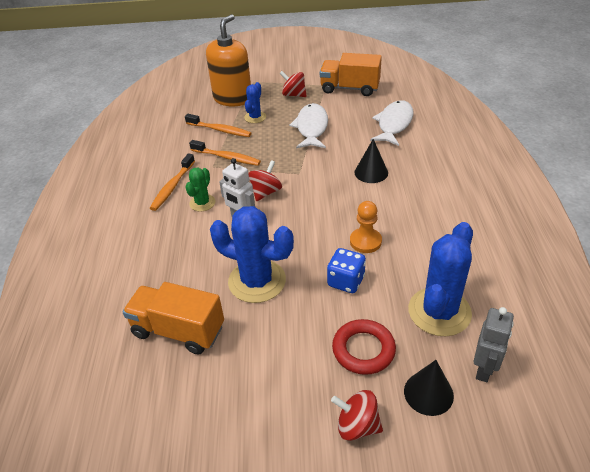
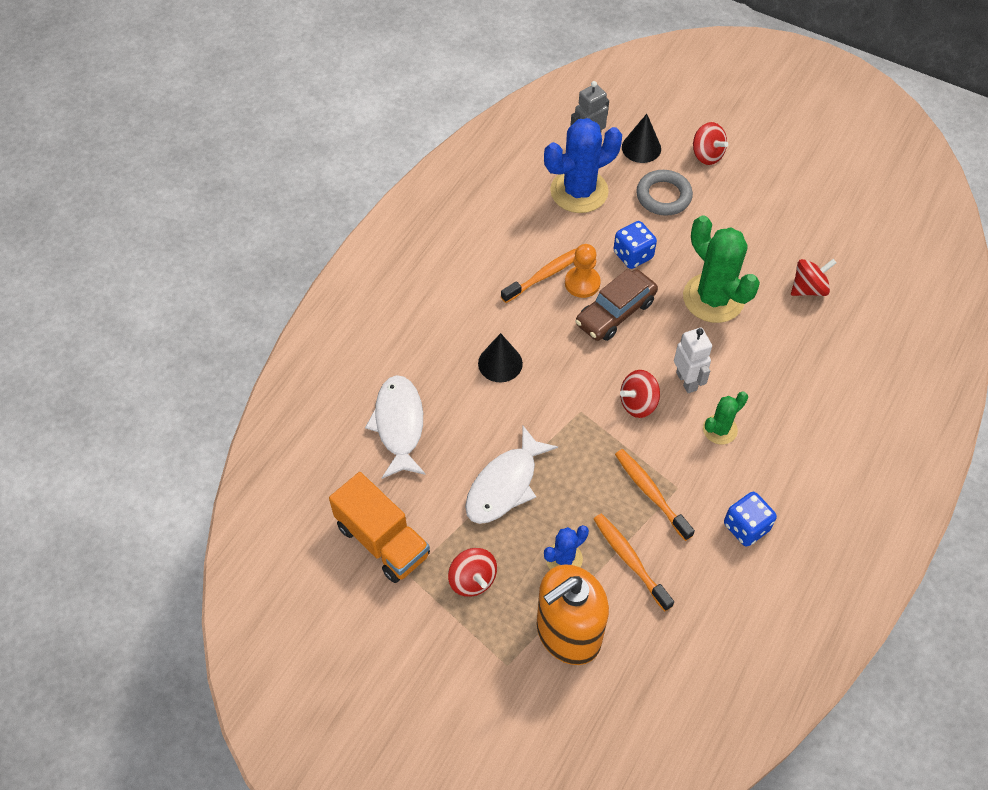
camera: 150 degrees left, 15 degrees up
orange truck [123,282,224,354] -> red spinning top [791,259,836,296]
orange toothbrush [150,153,195,211] -> orange toothbrush moved to [501,248,577,303]
blue cactus [210,206,294,303] -> green cactus [683,215,760,323]
red ring [332,319,396,375] -> grey ring [636,170,693,216]
white fish [370,100,414,146] -> white fish turned 120 degrees clockwise [365,375,426,479]
none -> brown car [575,269,658,341]
none -> blue dice [724,492,777,547]

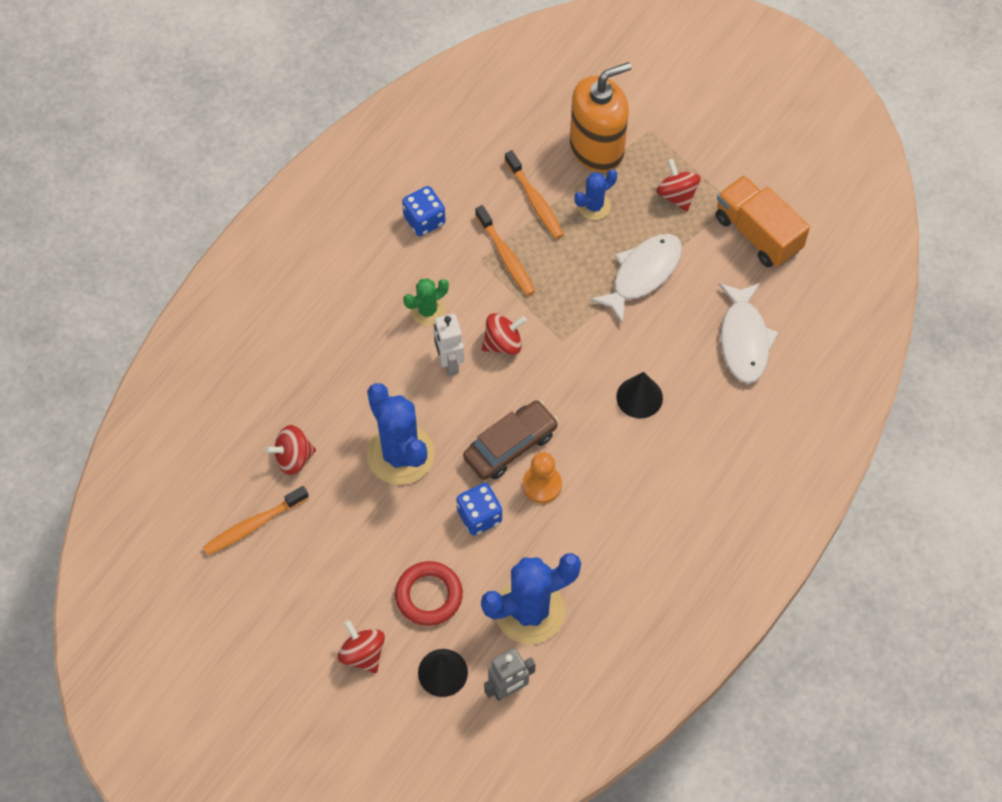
camera: 175 degrees left, 5 degrees up
orange toothbrush [501,248,577,303] -> orange toothbrush moved to [203,486,309,555]
grey ring [636,170,693,216] -> red ring [395,561,463,626]
green cactus [683,215,760,323] -> blue cactus [367,383,435,485]

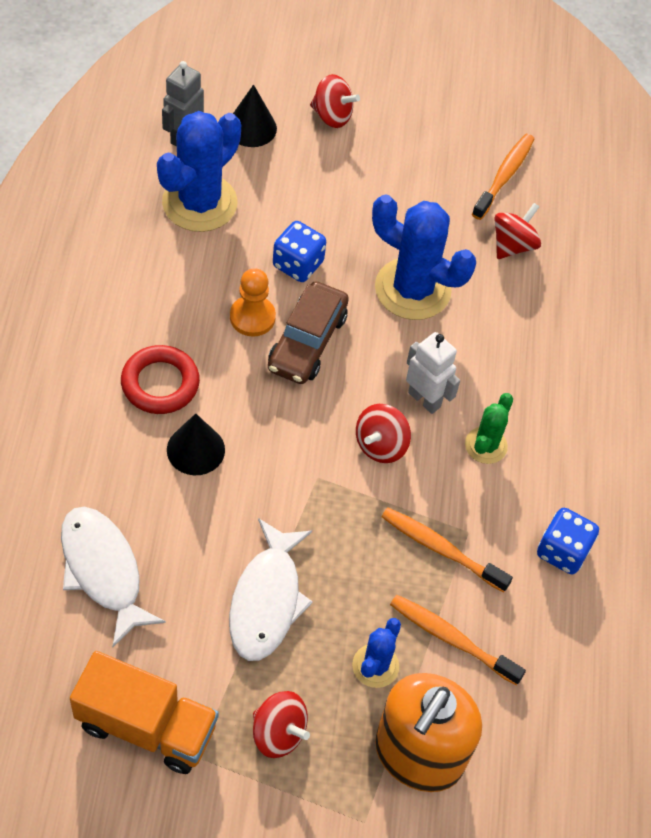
camera: 145 degrees right, 5 degrees down
red ring [395,561,463,626] -> red ring moved to [121,345,200,414]

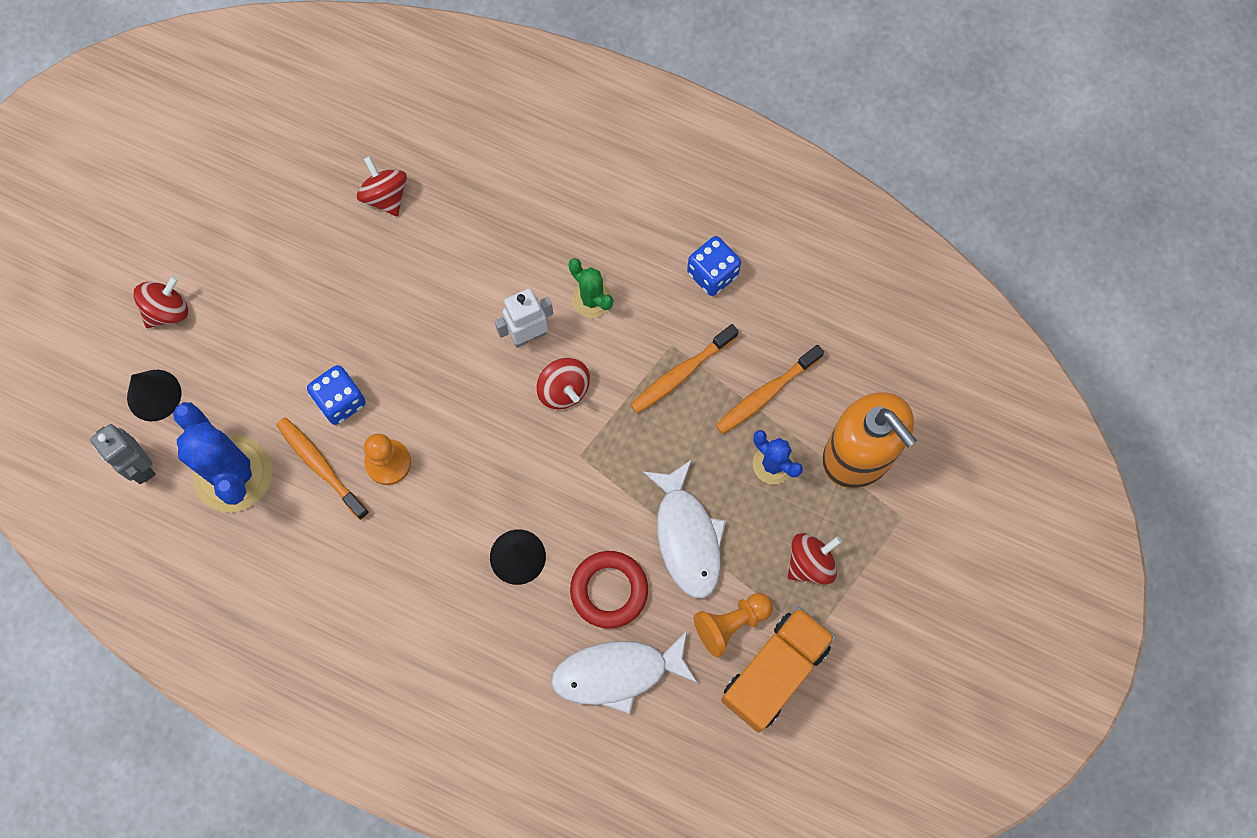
camera: 65 degrees left, 15 degrees up
red ring [121,345,200,414] -> red ring moved to [570,551,648,629]
white fish [229,518,313,661] -> white fish turned 45 degrees clockwise [643,459,726,599]
brown car [268,281,349,384] -> none
blue cactus [372,194,476,320] -> none
orange toothbrush [472,134,534,220] -> orange toothbrush moved to [276,417,369,520]
none -> orange pawn [694,593,773,657]

